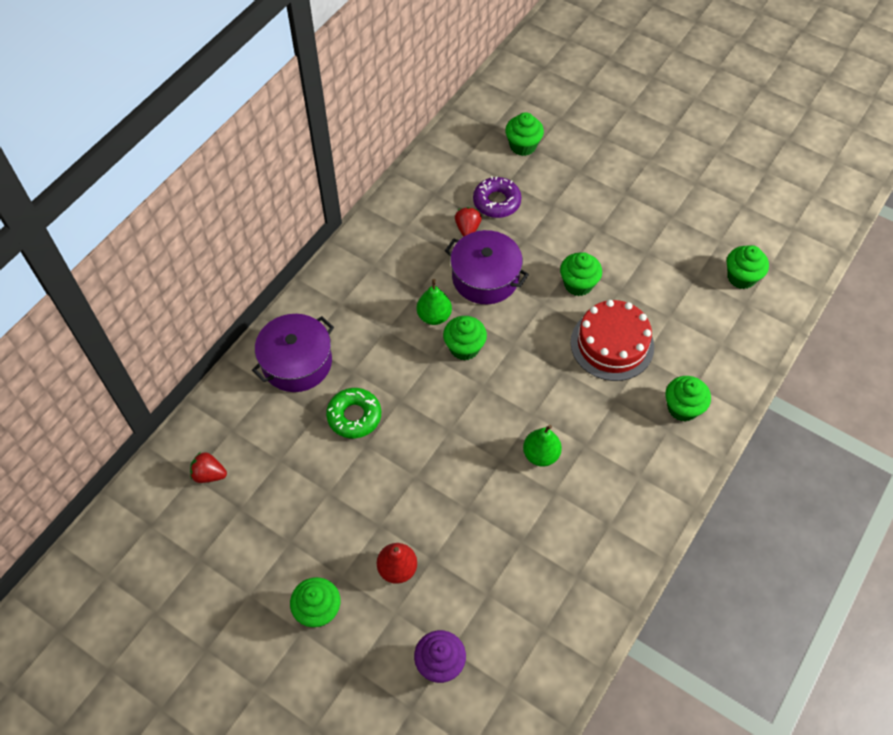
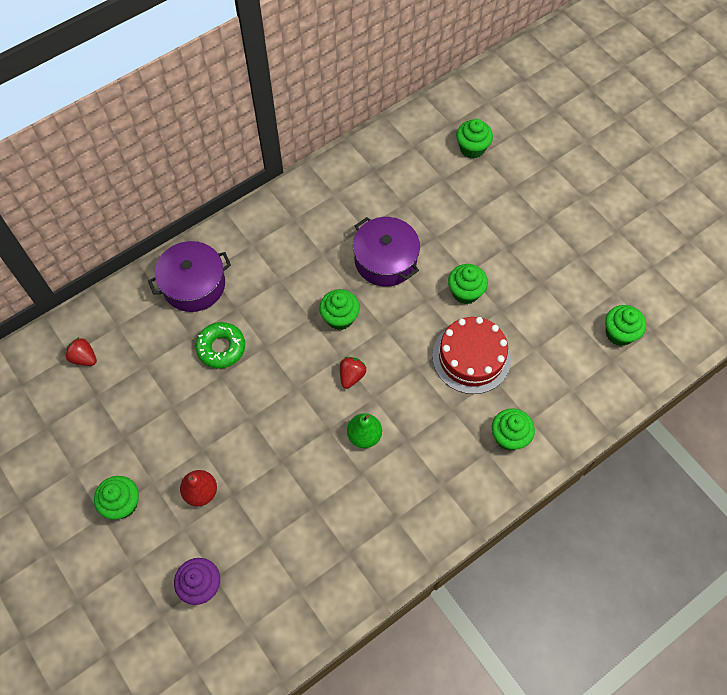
camera: 20 degrees right, 5 degrees up
green pear [416,279,452,325] -> none
red strawberry [455,207,482,237] -> red strawberry moved to [340,357,366,389]
purple donut [473,176,521,218] -> none

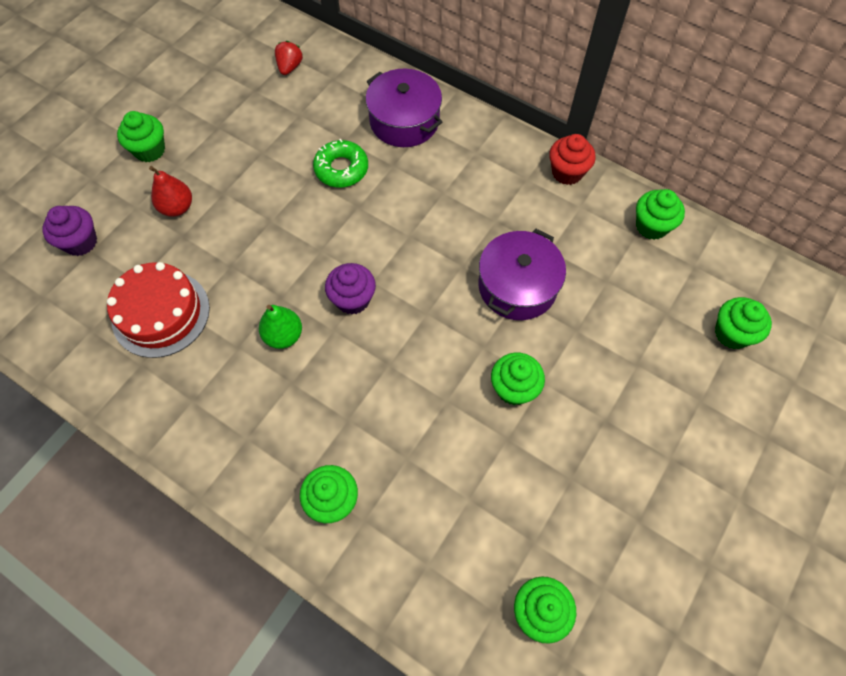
camera: 70 degrees right, 0 degrees up
green cupcake [319,289,360,330] -> green cupcake moved to [636,189,685,240]
red strawberry [340,357,366,389] -> purple cupcake [325,263,376,314]
red cake [432,317,511,394] -> red cake moved to [107,262,210,358]
none -> red cupcake [549,134,596,185]

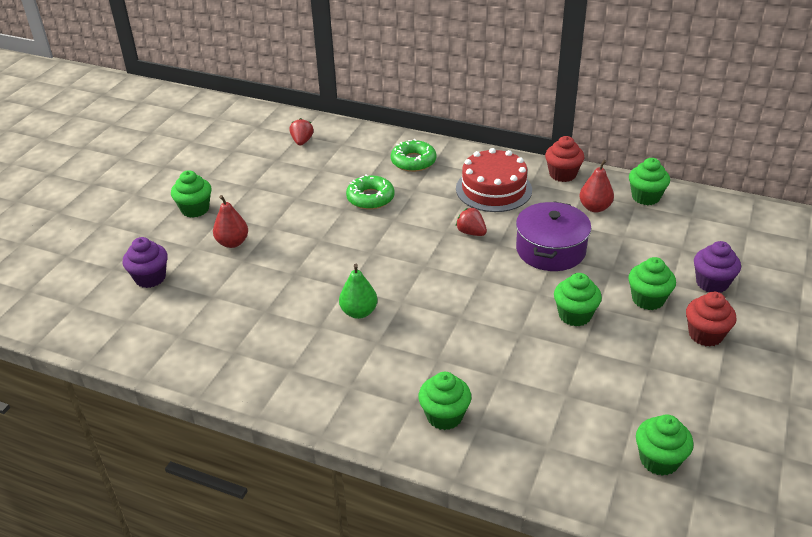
camera: 10 degrees left, 25 degrees down
red cake [107,262,210,358] -> red cake moved to [456,148,532,212]
purple cupcake [325,263,376,314] -> purple cupcake moved to [694,241,741,293]
purple pot [365,69,442,147] -> green donut [391,139,437,172]
green cupcake [715,297,772,349] -> green cupcake moved to [628,257,676,310]
none -> red strawberry [455,207,487,236]
none -> red pear [579,159,614,212]
none -> red cupcake [686,292,736,347]

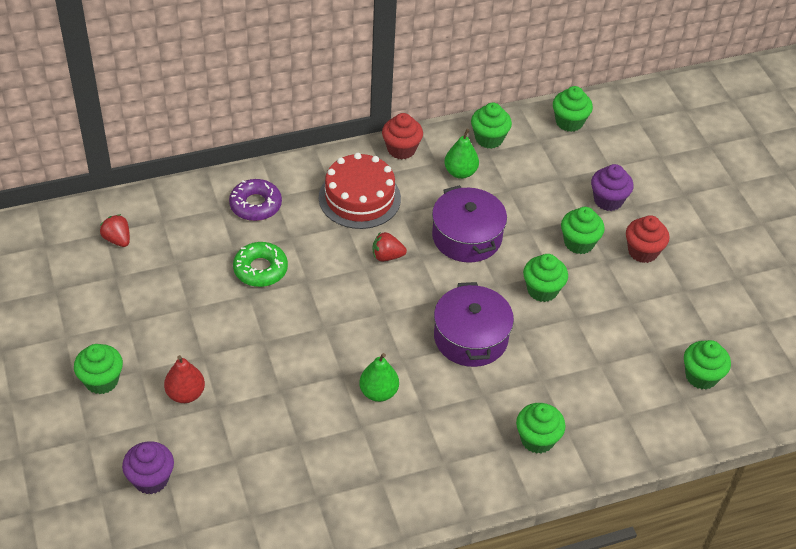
camera: 45 degrees left, 10 degrees up
green donut [391,139,437,172] -> purple donut [229,179,282,221]
red pear [579,159,614,212] -> green pear [444,129,479,179]
none -> purple pot [434,282,514,367]
none -> green cupcake [553,86,593,132]

